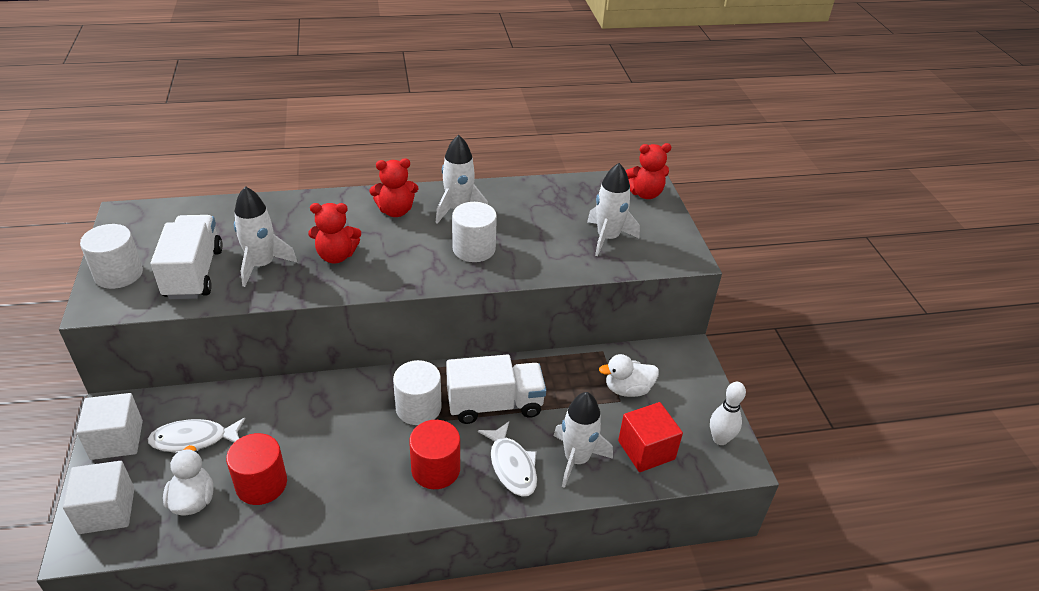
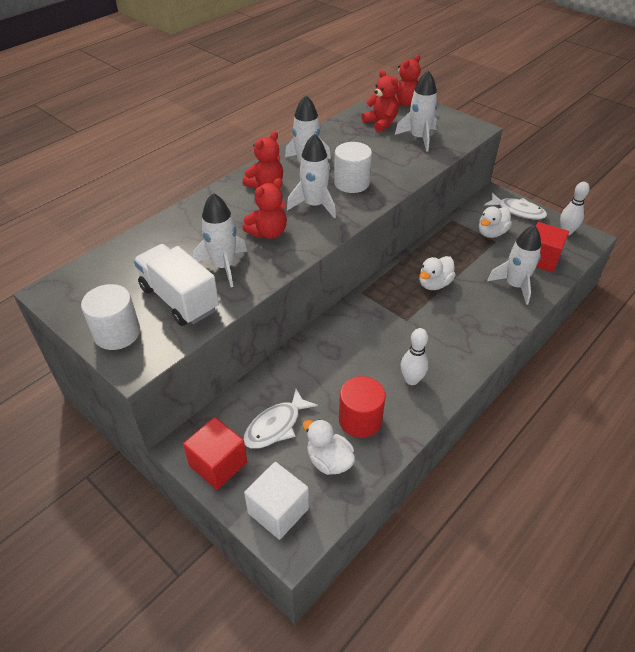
camera: 35 degrees left, 5 degrees up
white cube [76,393,143,460] -> red cube [183,417,247,490]
white cylinder [393,360,442,425] -> none
red cylinder [409,420,460,489] -> none
white truck [446,354,546,424] -> white duck [420,256,456,290]
white fish [478,421,537,496] -> white fish moved to [485,193,547,220]
none -> white rocket [287,134,336,218]
none -> red teddy bear [362,70,398,132]
none -> white bowling pin [401,328,429,385]

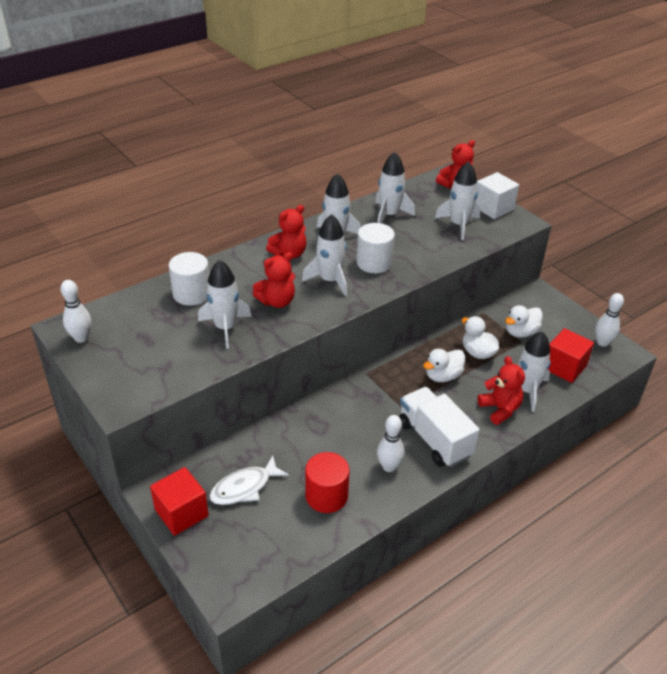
camera: 10 degrees right, 5 degrees down
white cylinder [81,284,140,350] -> white cylinder moved to [169,252,209,306]
white truck [134,244,219,326] -> white truck moved to [399,387,480,467]
white cube [244,462,309,540] -> white cube moved to [476,172,519,219]
white duck [303,419,355,475] -> white duck moved to [462,316,499,359]
red teddy bear [362,70,398,132] -> red teddy bear moved to [478,356,525,425]
white fish [485,193,547,220] -> none
none -> white bowling pin [60,280,91,343]
none -> white rocket [375,152,415,223]

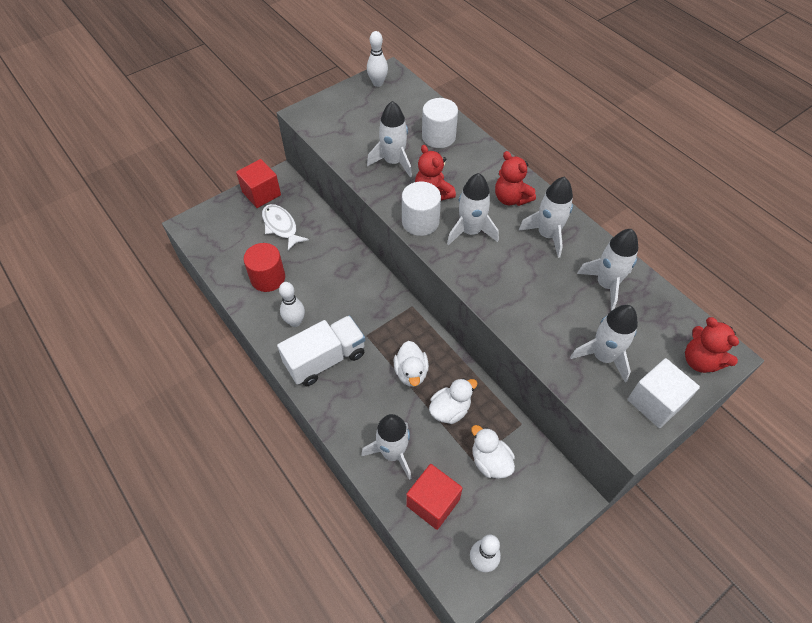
camera: 90 degrees right, 15 degrees up
white cylinder [356,223,395,273] -> white cylinder moved to [402,182,441,236]
white duck [423,349,465,382] -> white duck turned 150 degrees counterclockwise [394,341,429,387]
red teddy bear [478,356,525,425] -> none

